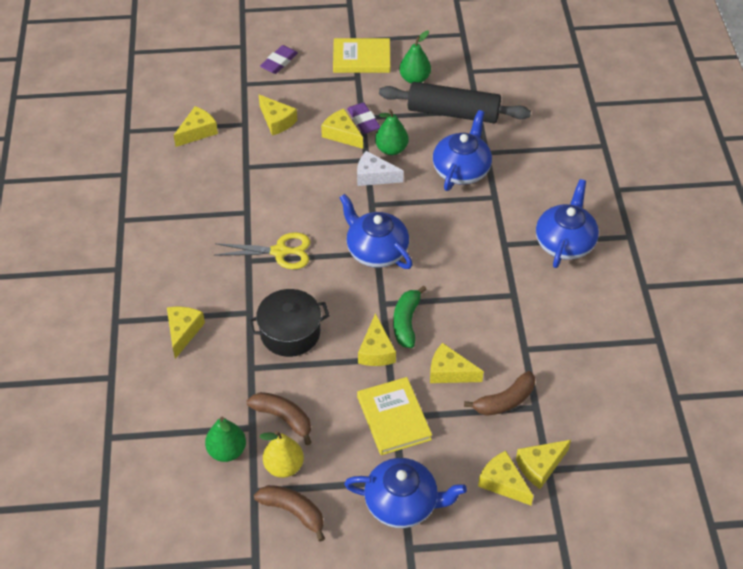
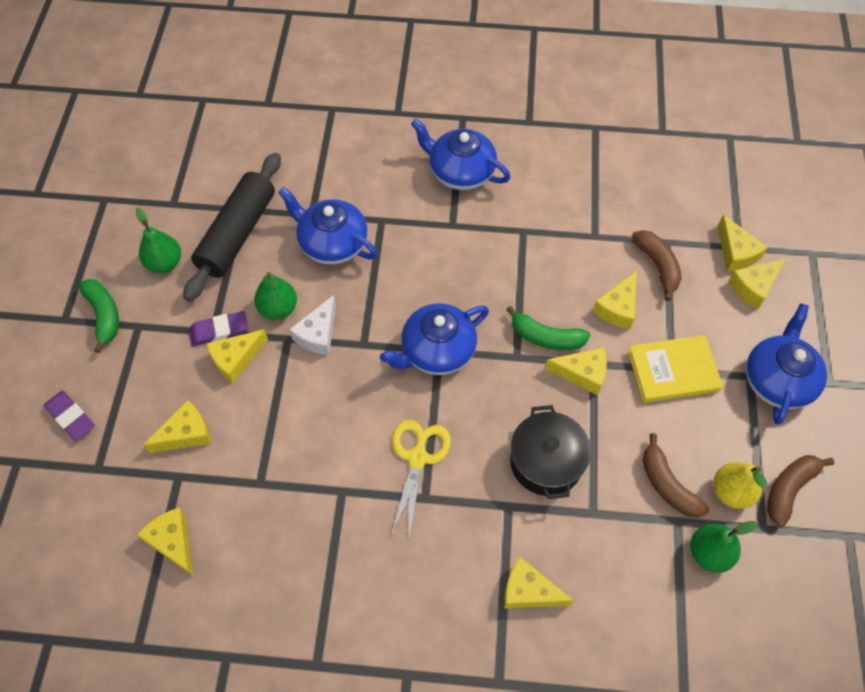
camera: 80 degrees left, 10 degrees up
brown banana [247,392,312,445] -> brown banana turned 75 degrees counterclockwise [643,433,709,518]
yellow book [333,38,390,73] -> green banana [78,279,119,353]

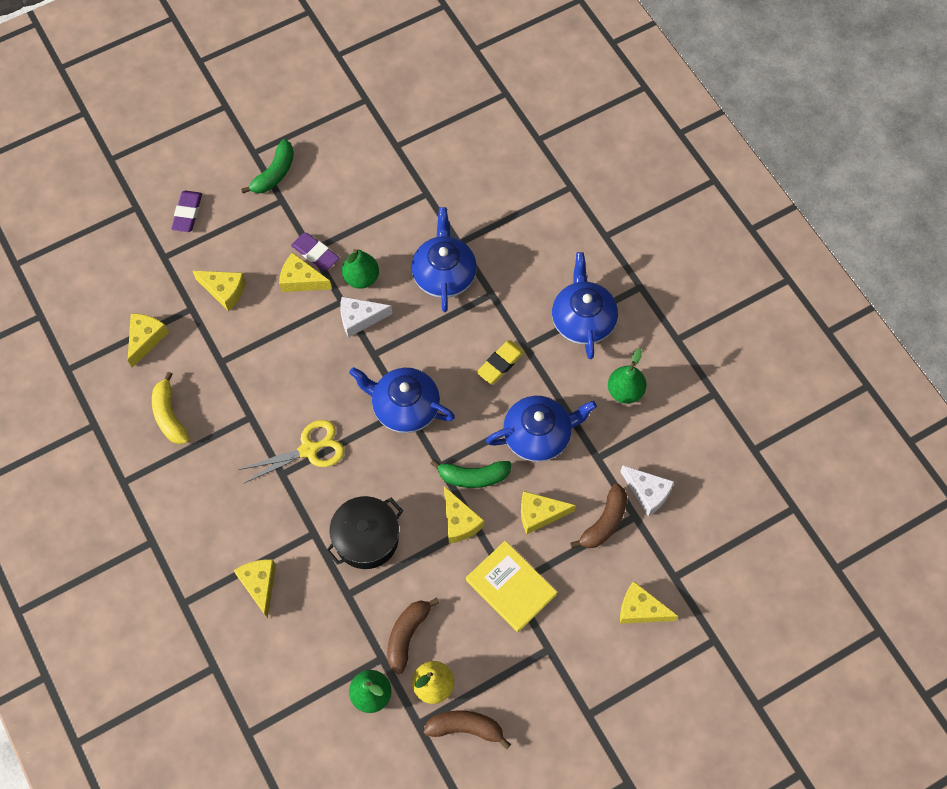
camera: 55 degrees right, 5 degrees up
green pear [136,207,181,273] -> green pear moved to [608,349,646,404]
black rolling pin [183,153,281,302] -> none
green banana [506,306,591,350] -> green banana turned 75 degrees counterclockwise [430,459,512,488]
yellow cheese [717,215,768,271] -> none
blue teapot [746,303,827,425] -> blue teapot moved to [486,396,597,462]
none -> yellow banana [152,372,189,444]
none -> yellow eraser [477,340,525,384]
none -> white cheese [620,465,674,516]

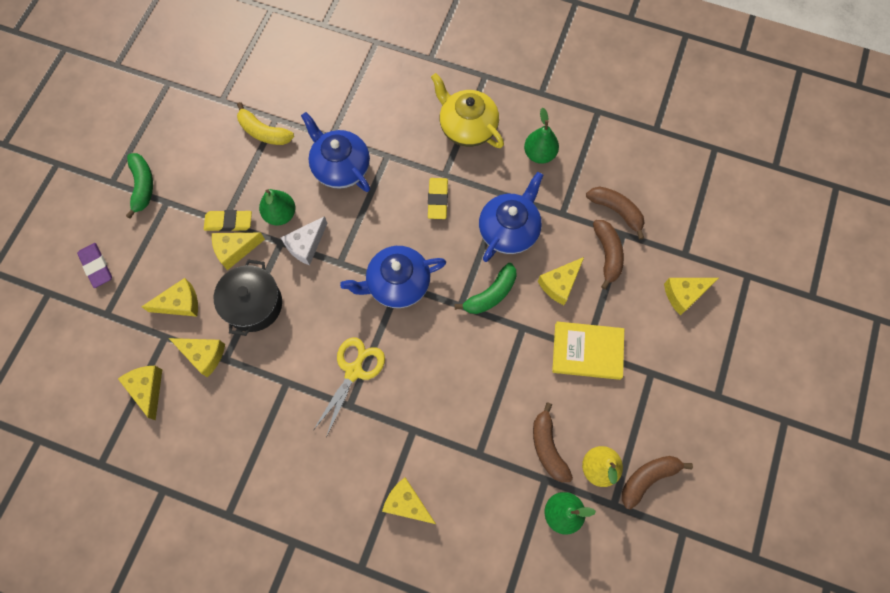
camera: 40 degrees left, 5 degrees up
yellow banana [152,372,189,444] -> yellow banana moved to [237,102,294,145]
purple eraser [291,233,339,271] -> yellow eraser [204,210,252,232]
black pot [326,496,403,569] -> black pot moved to [214,259,282,336]
yellow cheese [444,486,484,543] -> yellow cheese moved to [169,338,225,377]
blue teapot [552,252,618,359] -> yellow teapot [431,73,504,148]
white cheese [620,465,674,516] -> brown banana [586,187,644,239]

